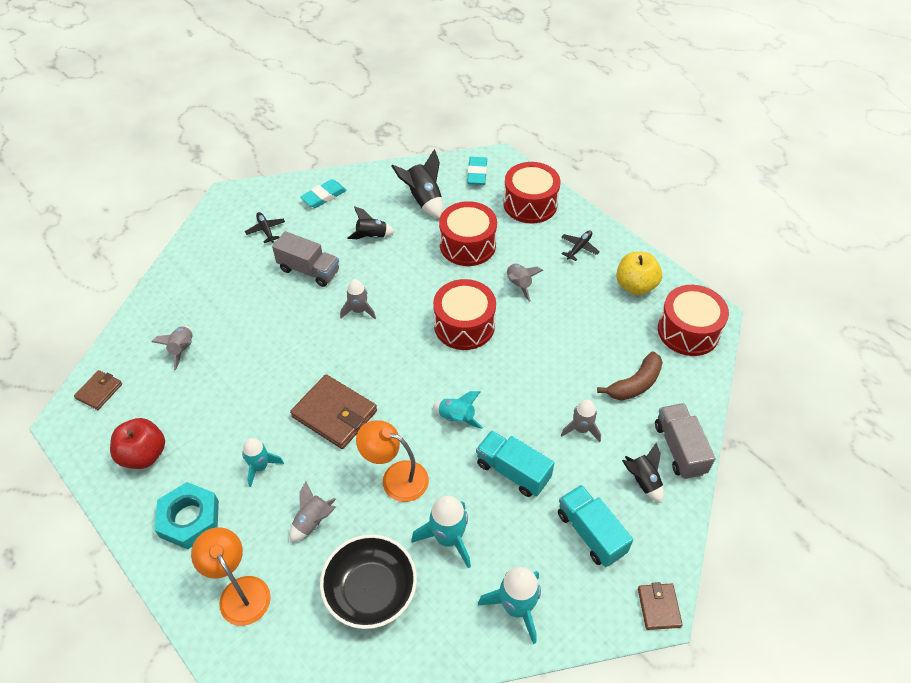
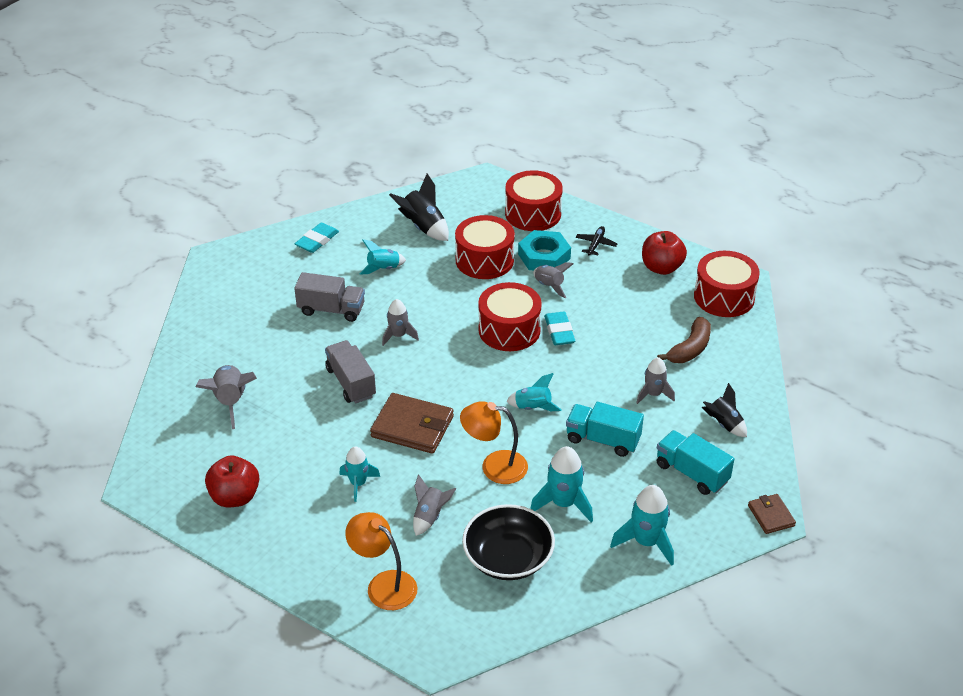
camera: 15 degrees left, 10 degrees down
brown wallet [74,370,122,410] -> none
grey rocket [151,326,192,370] -> grey rocket [196,365,257,429], size x1.51
turquoise nut [154,482,219,549] -> turquoise nut moved to [518,230,571,270]
black plane [245,212,285,243] -> none
black rocket [347,206,395,239] -> turquoise rocket [359,239,406,275]
turquoise eraser [467,157,487,185] -> turquoise eraser moved to [544,312,575,345]
yellow apple [616,252,662,295] -> red apple [642,231,687,275]
grey truck [655,403,716,479] -> grey truck moved to [325,340,376,403]

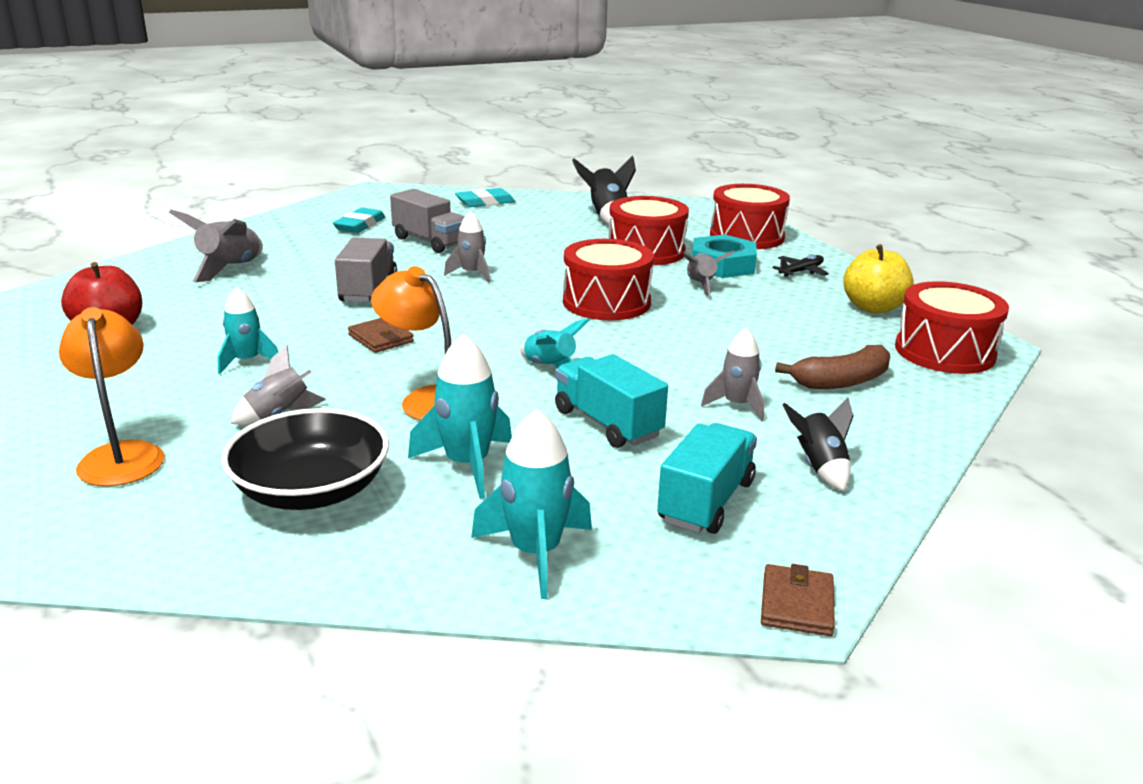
camera: 30 degrees right, 15 degrees down
turquoise rocket [359,239,406,275] -> none
brown wallet [370,393,454,454] -> brown wallet [348,318,414,353], size x0.55
turquoise eraser [544,312,575,345] -> turquoise eraser moved to [333,208,385,233]
red apple [642,231,687,275] -> yellow apple [843,244,914,313]
turquoise truck [657,430,734,495] -> turquoise truck turned 45 degrees clockwise [657,423,757,534]

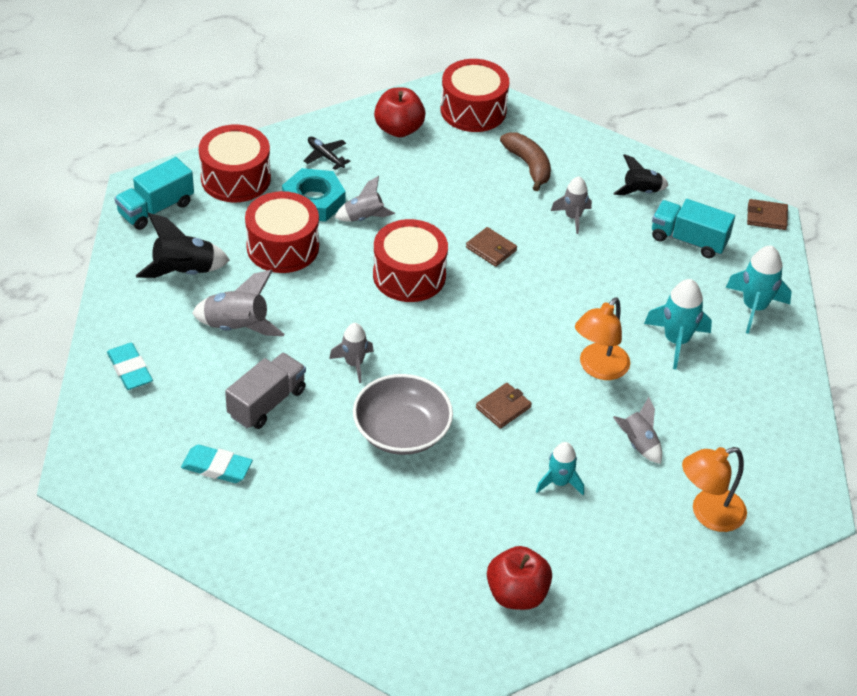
camera: 95 degrees left, 20 degrees up
grey rocket [169,210,263,282] -> grey rocket moved to [192,270,284,336]
black bowl [221,408,389,510] -> none
grey truck [335,237,397,302] -> grey bowl [353,374,453,455]
turquoise rocket [520,318,590,368] -> none
turquoise truck [555,354,668,448] -> turquoise truck moved to [115,157,194,230]
yellow apple [843,244,914,313] -> red apple [374,88,426,137]
none -> brown wallet [466,227,517,267]

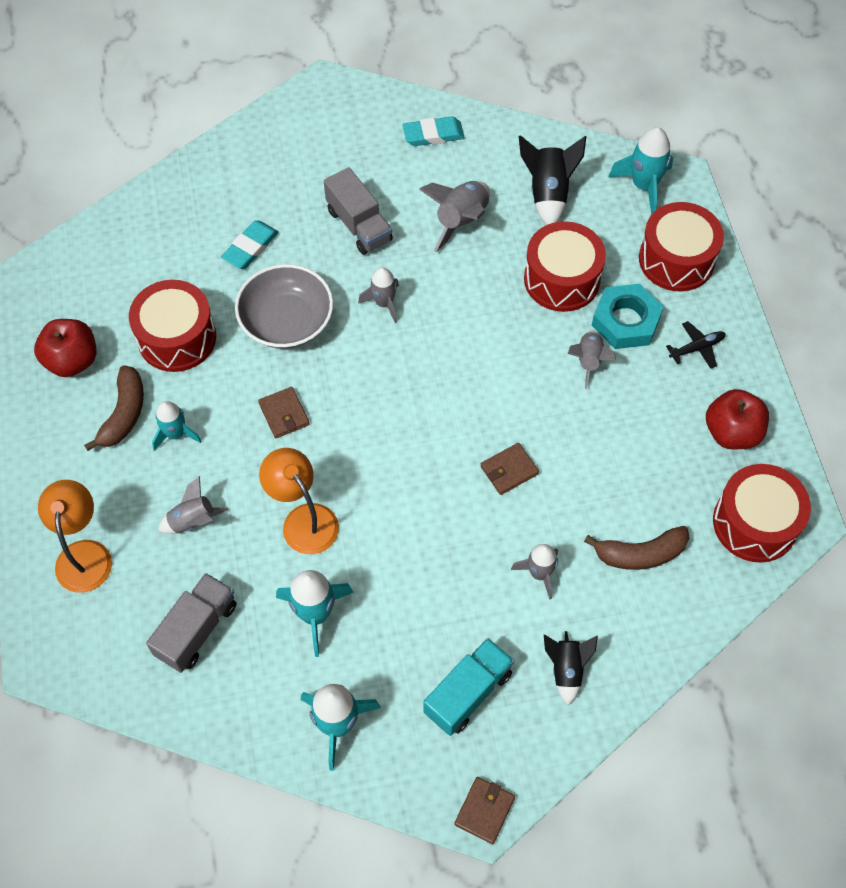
camera: 110 degrees right, 15 degrees up
turquoise truck [115,157,194,230] -> turquoise rocket [608,127,673,215]
turquoise eraser [181,445,253,483] -> turquoise eraser moved to [221,220,279,269]
red drum [373,219,448,302] -> red drum moved to [129,280,216,372]
none -> brown banana [84,365,144,451]
none -> grey truck [146,573,236,673]

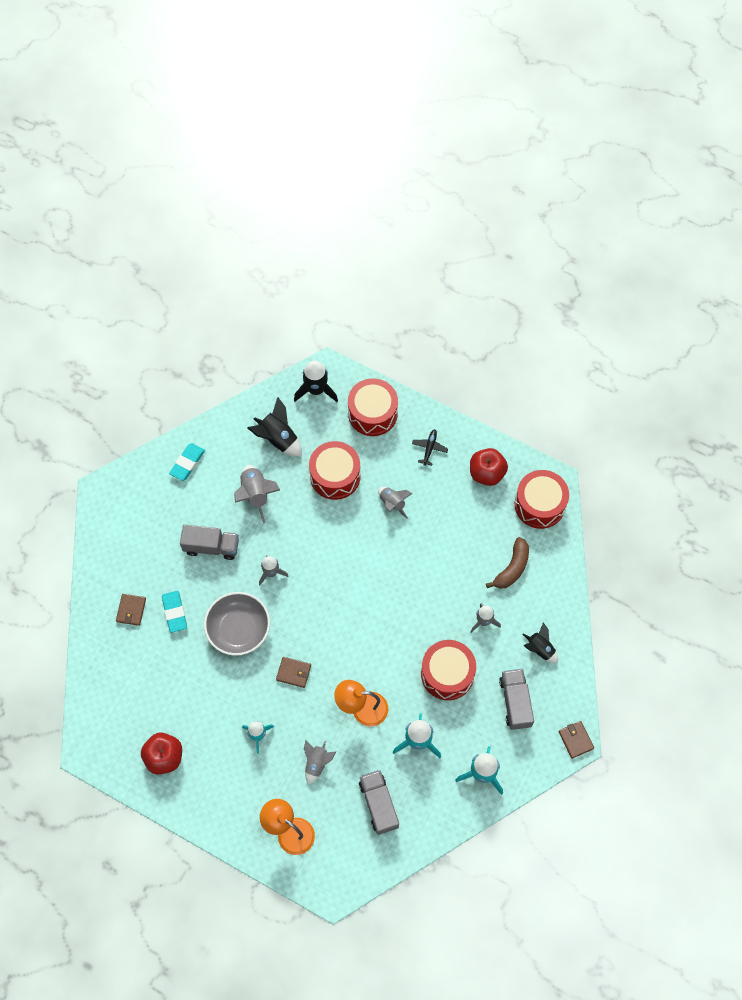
camera: 50 degrees left, 5 degrees up
brown banana [84,365,144,451] -> none
red drum [129,280,216,372] -> red drum moved to [421,640,476,700]
turquoise truck [424,638,514,736] -> grey truck [499,669,534,730]
brown wallet [480,443,539,495] -> brown wallet moved to [116,594,146,626]
turquoise nut [592,284,663,349] -> none
turquoise rocket [608,127,673,215] -> black rocket [294,361,338,402]

